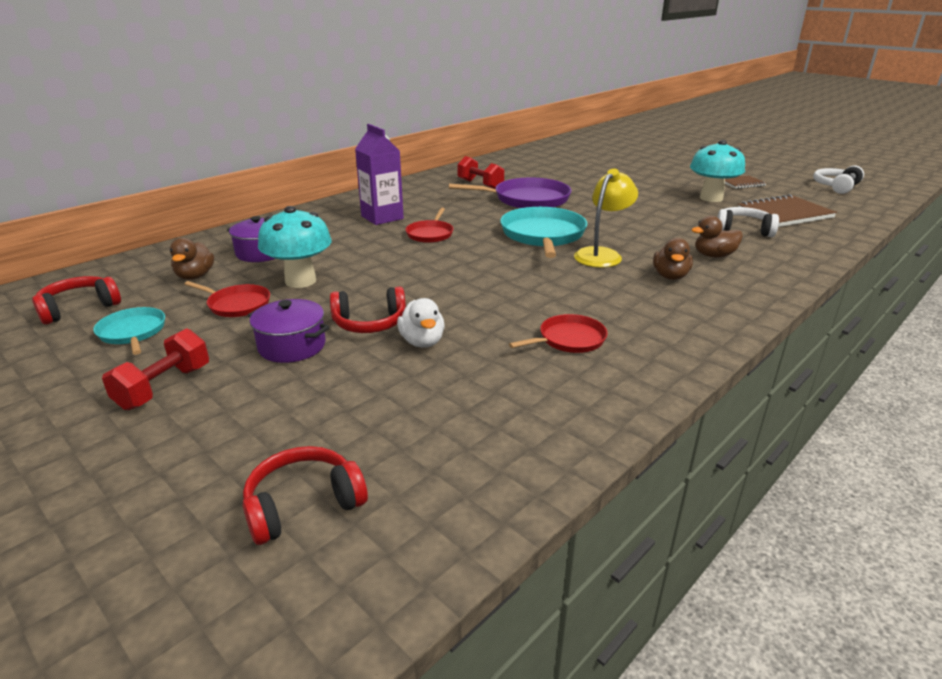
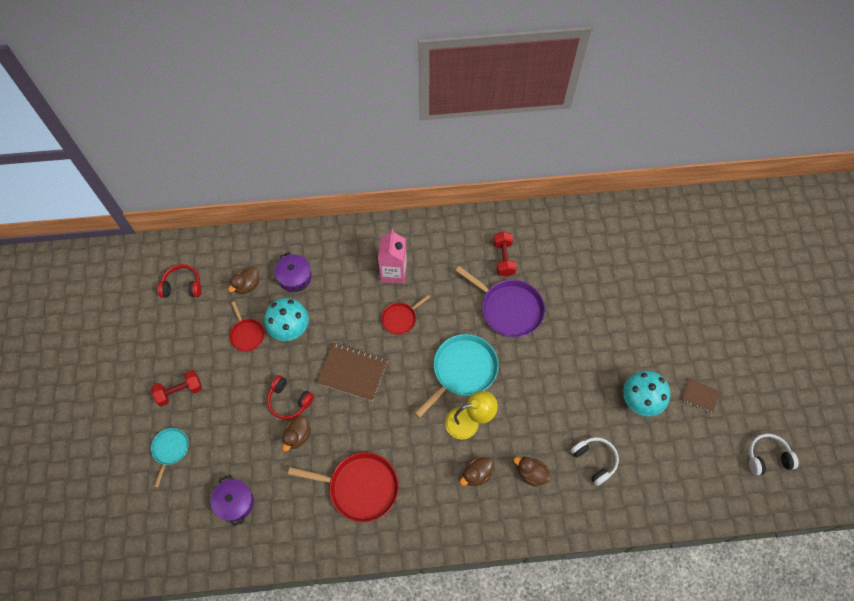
camera: 40 degrees right, 35 degrees up
turquoise pan [93,307,165,355] -> turquoise pan moved to [151,428,189,488]
red headphones [243,446,368,545] -> none
purple pot [248,299,330,363] -> purple pot moved to [210,475,254,526]
purple carton [355,124,404,225] -> pink carton [378,229,407,284]
white duck [397,298,445,348] -> brown duck [282,416,311,451]
red pan [509,314,608,353] -> red pan [288,452,399,522], size x1.81
brown notebook [738,194,837,227] -> brown notebook moved to [316,342,388,401]

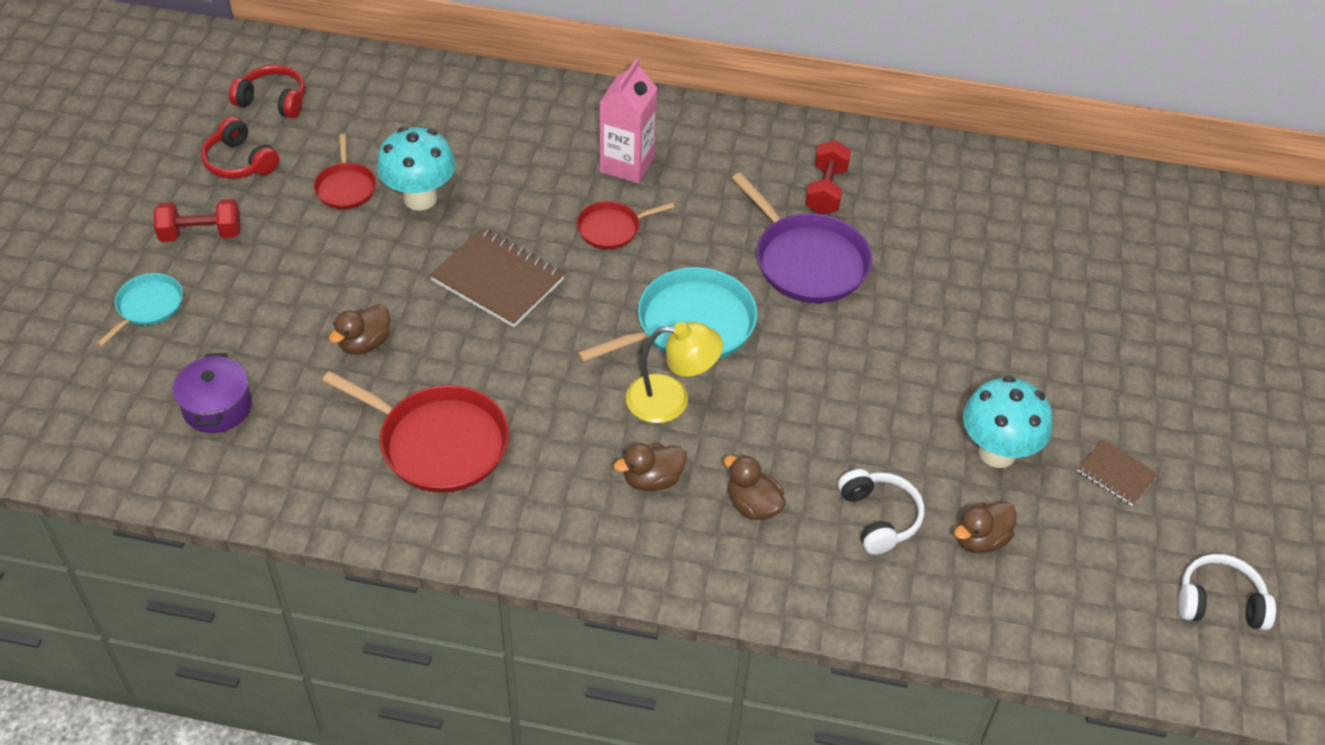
camera: 15 degrees right, 15 degrees down
brown duck [228,267,259,294] -> brown duck moved to [954,502,1017,553]
red headphones [267,375,314,420] -> red headphones moved to [201,117,280,179]
purple pot [274,252,312,292] -> none

